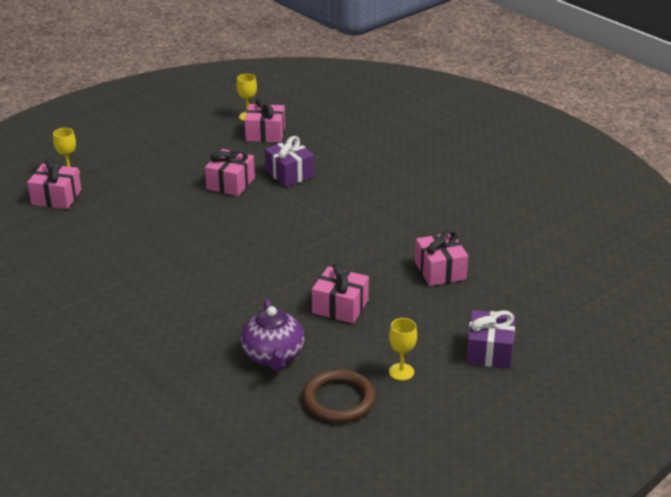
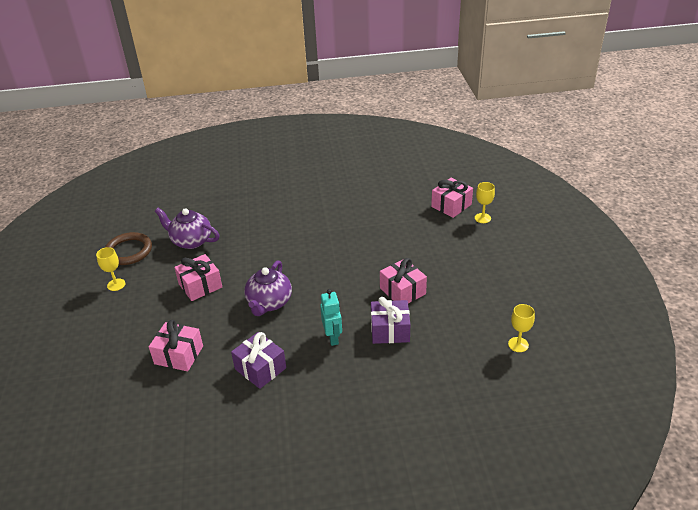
camera: 125 degrees right, 5 degrees up
pink gift [245,98,285,143] -> none
purple gift [466,310,515,368] -> purple gift moved to [231,332,286,389]
none -> purple teapot [244,260,292,316]
none -> turquoise robot [320,289,342,346]

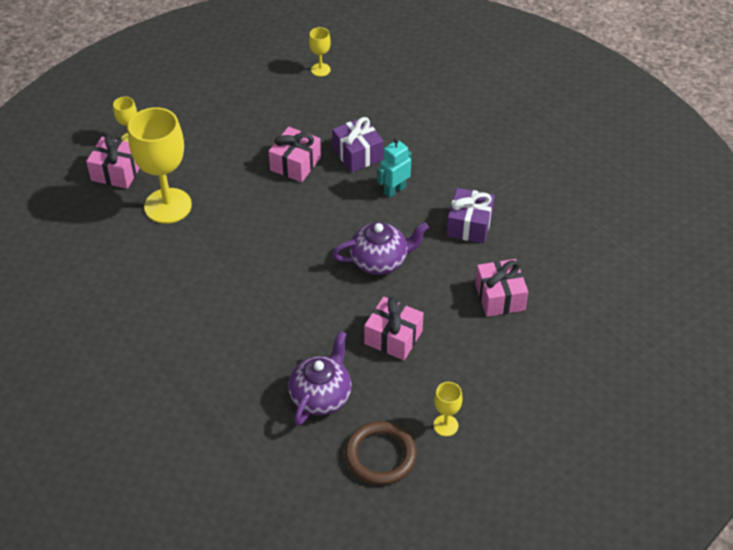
camera: 120 degrees left, 10 degrees up
purple teapot [155,208,220,249] -> purple teapot turned 150 degrees counterclockwise [288,331,352,426]
none -> yellow goblet [128,107,192,224]

